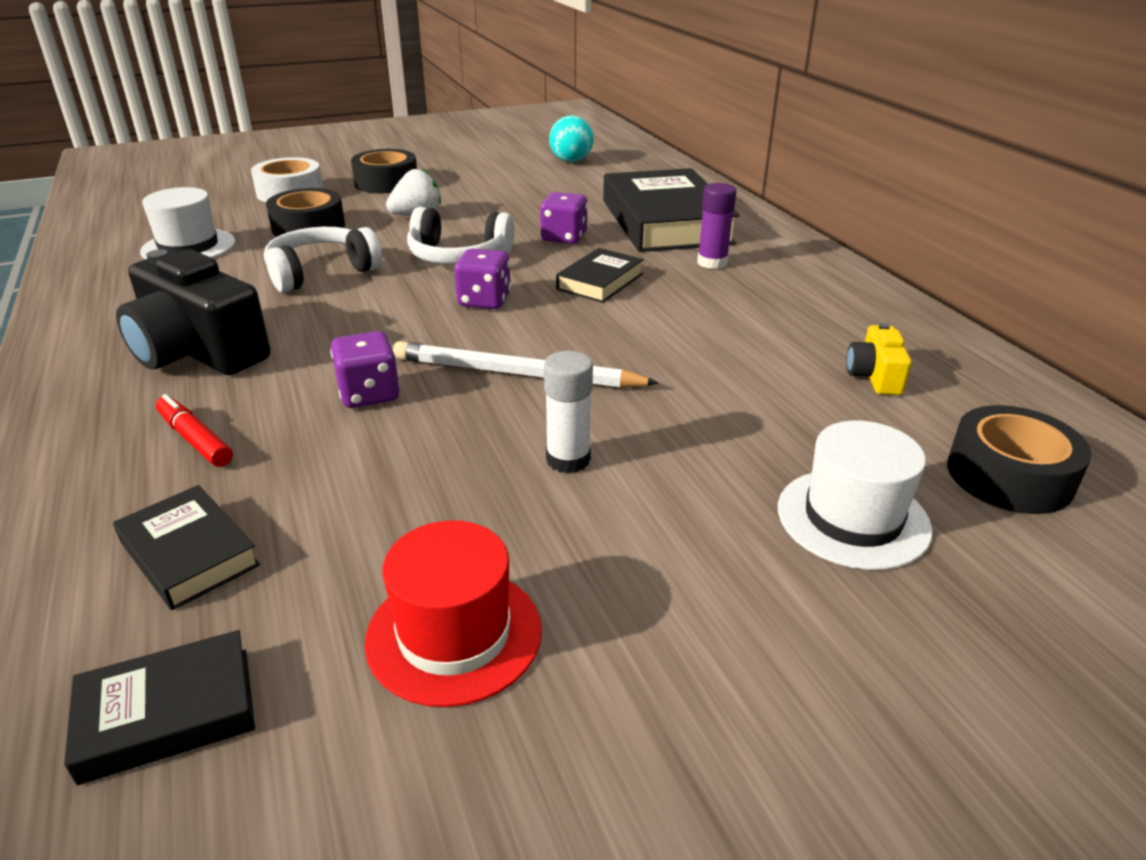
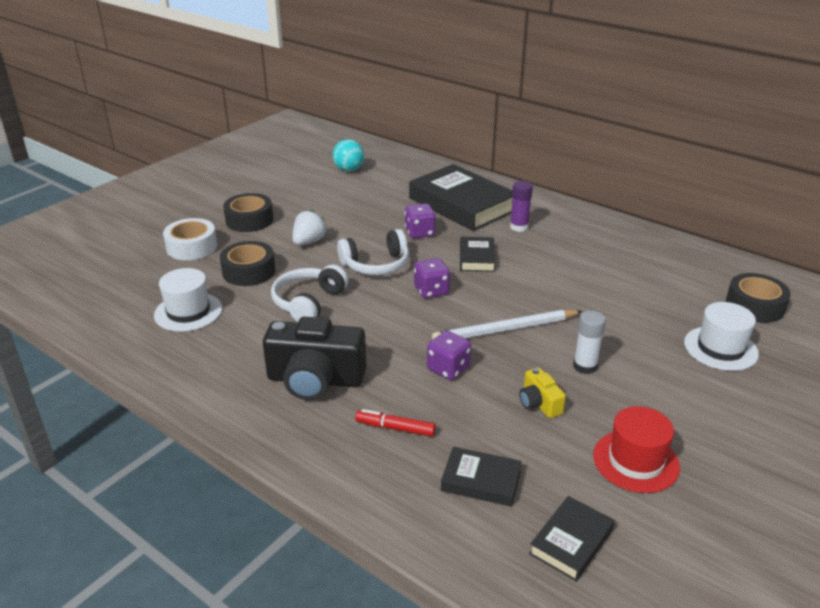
camera: 30 degrees left, 0 degrees up
yellow camera [846,323,912,395] -> yellow camera moved to [519,367,566,418]

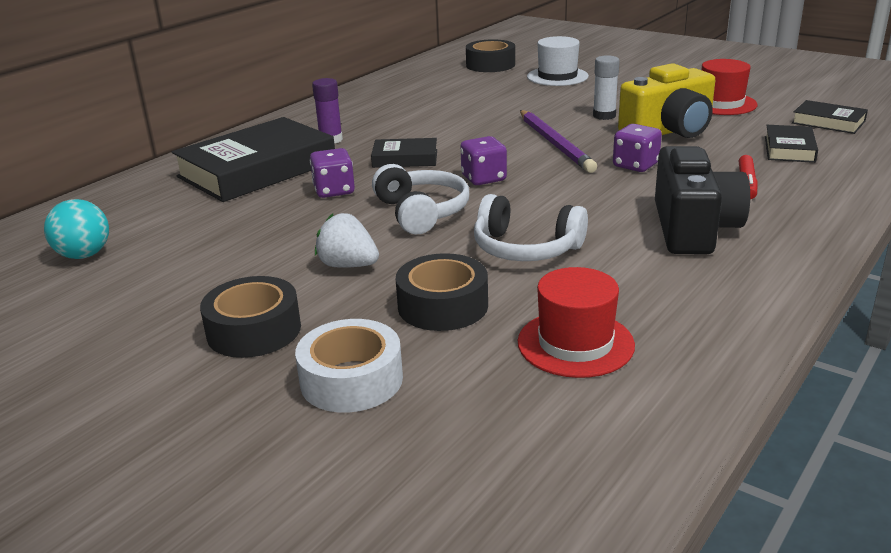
camera: 90 degrees left, 5 degrees down
white hat [154,268,222,332] -> red hat [518,267,635,378]
white pencil [432,310,583,340] -> purple pencil [520,110,597,173]
yellow camera [519,367,566,418] -> yellow camera [618,63,715,138], size x2.06

